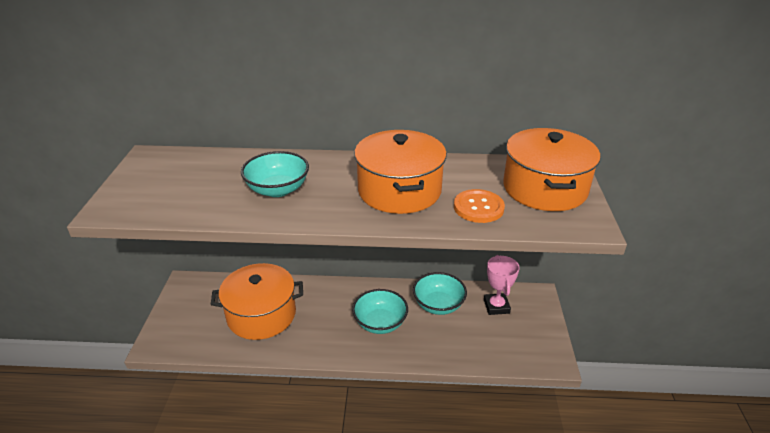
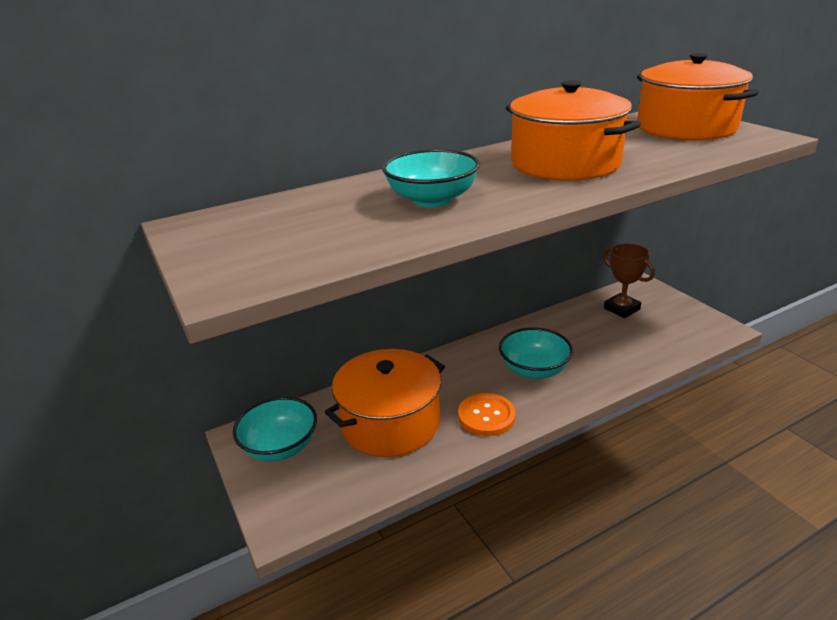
camera: 30 degrees left, 5 degrees down
turquoise bowl [413,272,467,315] -> turquoise bowl moved to [233,397,317,462]
orange button [454,189,505,223] -> orange button moved to [458,393,516,436]
pink trophy [484,255,520,315] -> brown trophy [603,244,655,318]

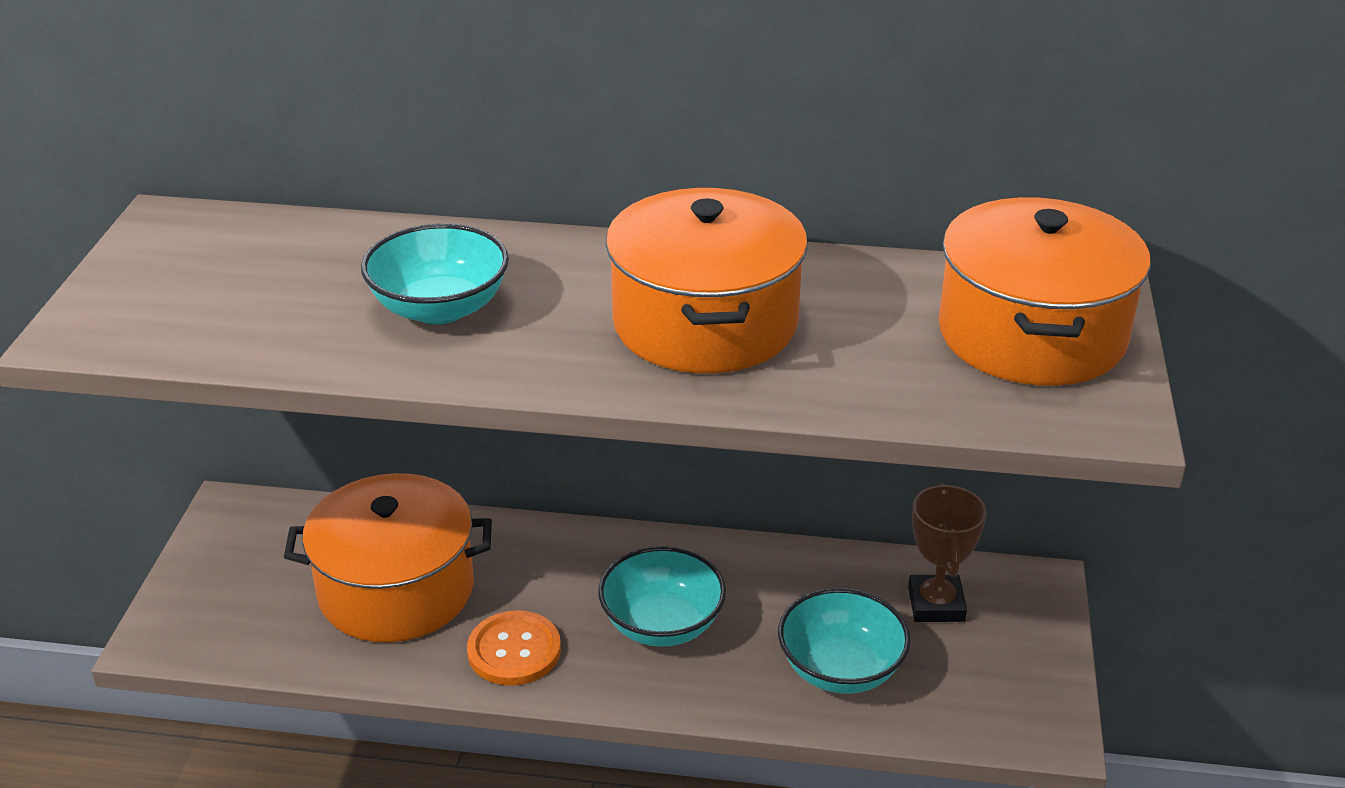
camera: 35 degrees right, 5 degrees up
turquoise bowl [233,397,317,462] -> turquoise bowl moved to [778,588,911,694]

